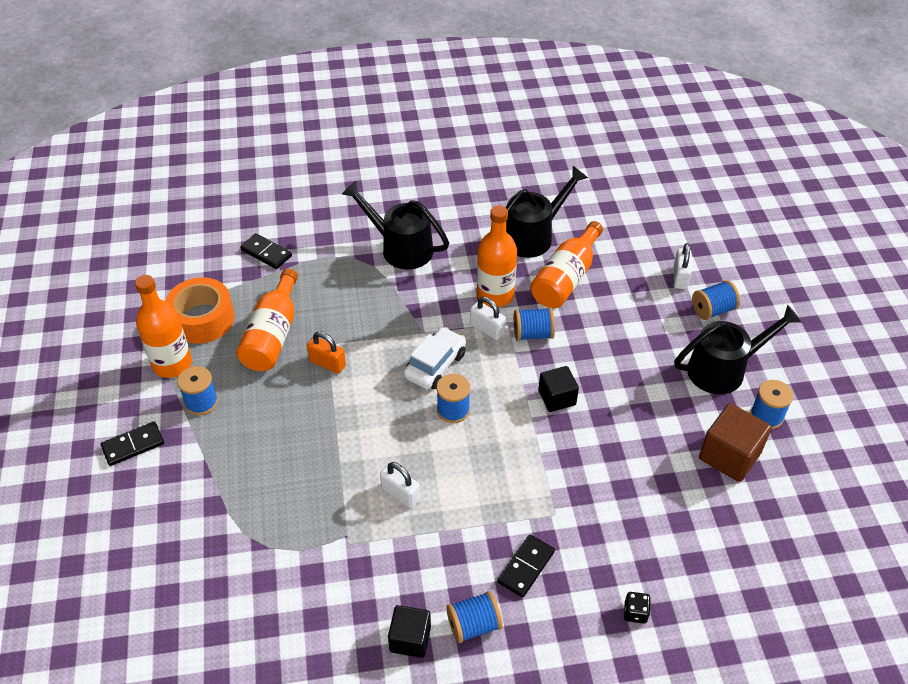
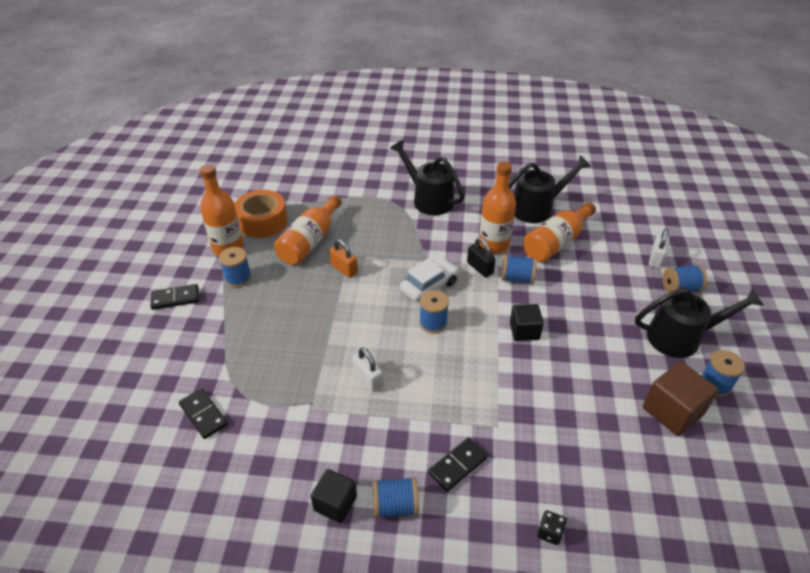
camera: 15 degrees right, 5 degrees down
black domino [240,233,292,269] -> black domino moved to [179,388,228,439]
white padlock [470,297,506,340] -> black padlock [467,238,496,277]

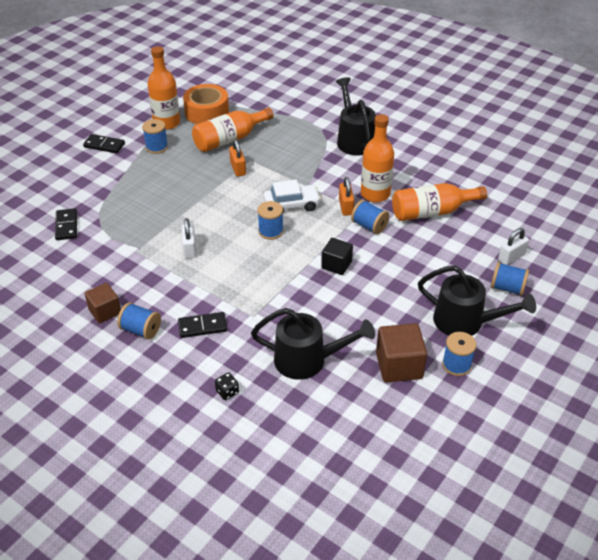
camera: 30 degrees right, 0 degrees up
black cube [311,469,357,523] -> brown cube [85,283,121,323]
black padlock [467,238,496,277] -> orange padlock [339,177,354,216]
black watering can [509,155,591,223] -> black watering can moved to [251,308,375,380]

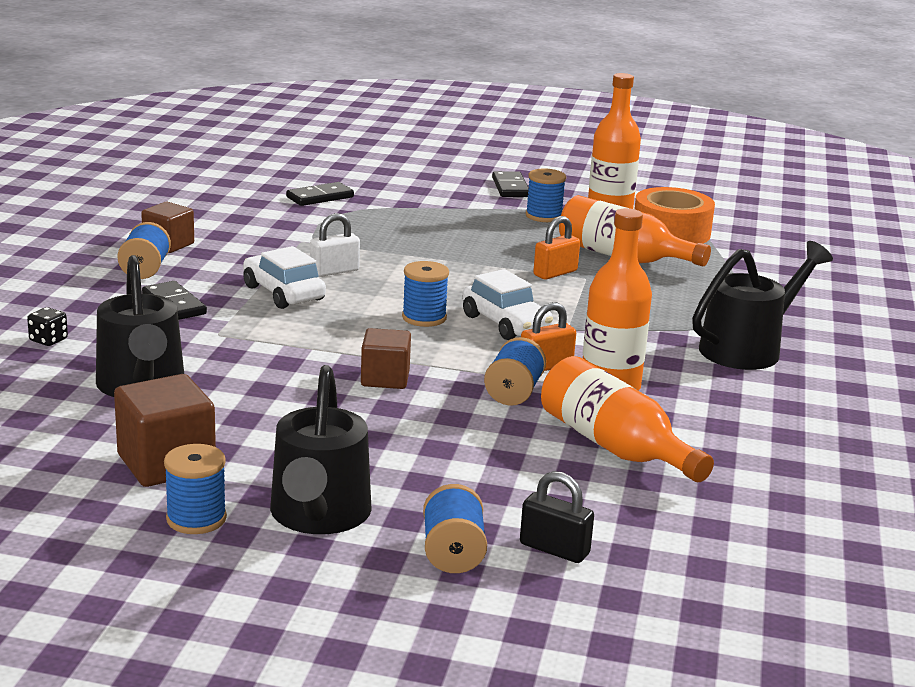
camera: 65 degrees right, 20 degrees down
black cube [321,238,353,275] -> brown cube [361,328,411,389]
white padlock [498,228,529,265] -> black padlock [520,471,594,563]
none -> white car [243,246,326,309]

